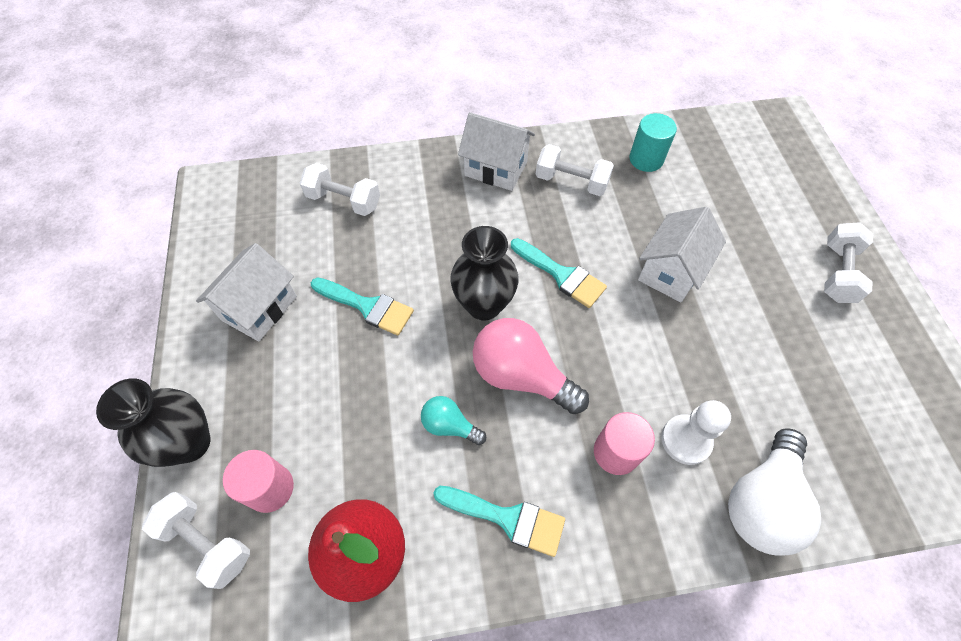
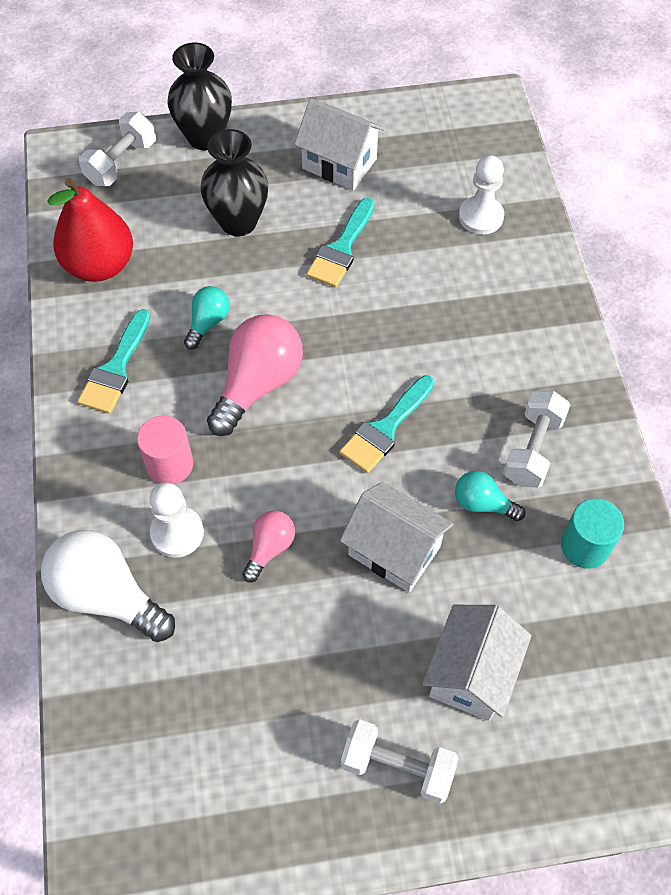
camera: 90 degrees right, 0 degrees up
pink cylinder [223,450,294,513] -> none
white dumbbell [300,163,380,216] -> white pawn [459,155,504,235]
black vase [450,226,519,321] -> black vase moved to [200,129,268,236]
white house [458,112,535,191] -> white house moved to [423,605,532,721]
none -> pink light bulb [242,510,295,583]
none -> turquoise light bulb [455,471,525,521]

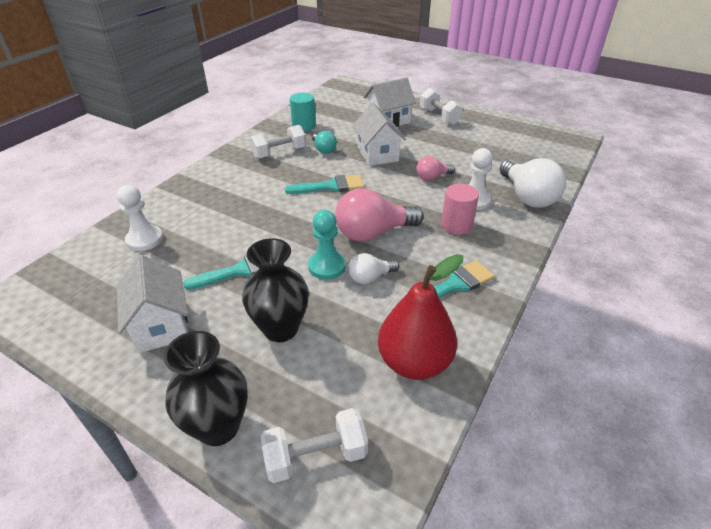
camera: 140 degrees left, 20 degrees down
turquoise light bulb [184,286,230,350] -> white light bulb [349,253,399,284]
none -> turquoise pawn [308,210,346,280]

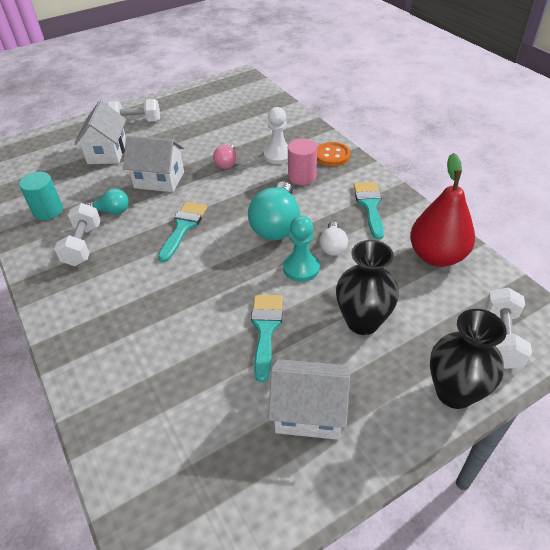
camera: 60 degrees left, 5 degrees up
white pawn [117,185,163,251] -> none
pink light bulb [335,188,424,242] -> turquoise light bulb [248,181,300,240]
white light bulb [500,158,566,208] -> none
none -> orange button [317,142,351,166]

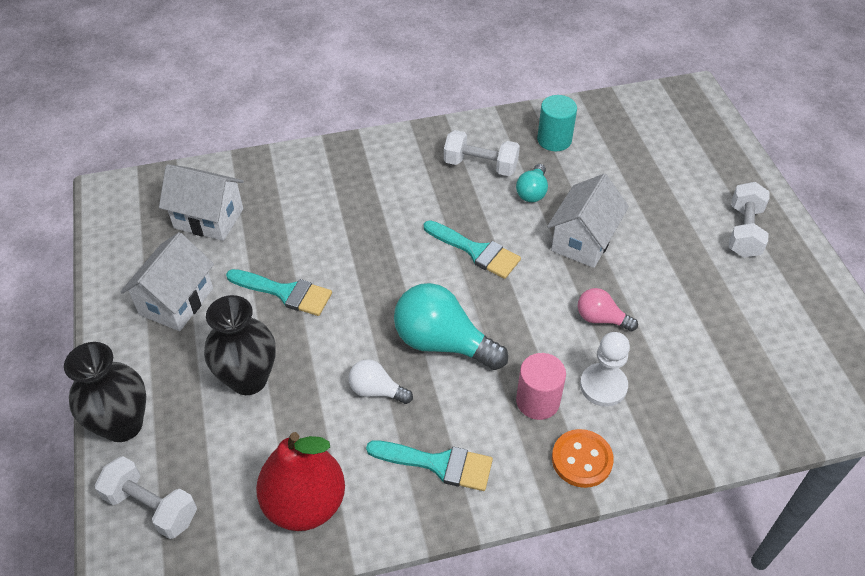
camera: 105 degrees right, 5 degrees up
white house [74,100,126,164] -> white house moved to [159,164,244,241]
turquoise pawn [283,216,320,282] -> none

